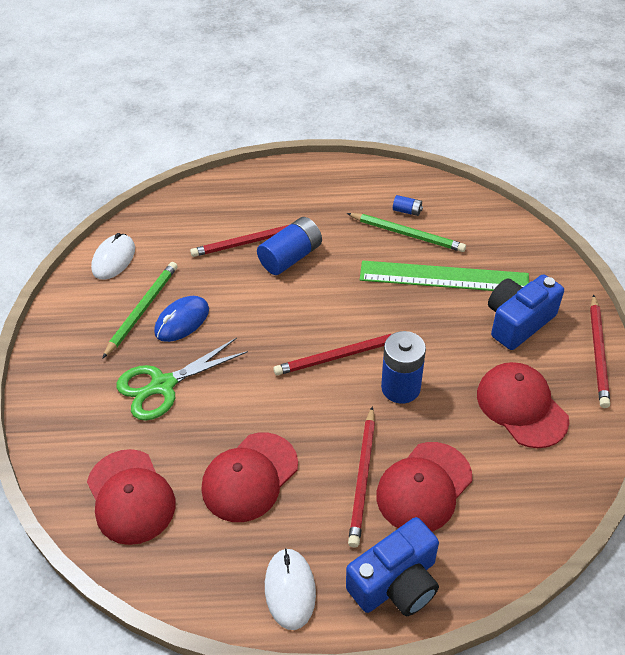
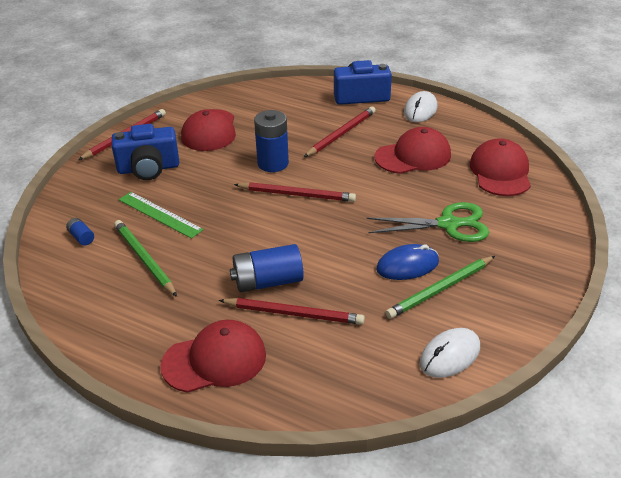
camera: 150 degrees left, 10 degrees down
green ruler [360,261,529,291] -> green ruler [119,192,204,239], size x0.65
red cap [376,442,472,532] -> red cap moved to [161,320,266,393]
blue battery [393,195,423,216] -> blue battery moved to [66,218,94,245]

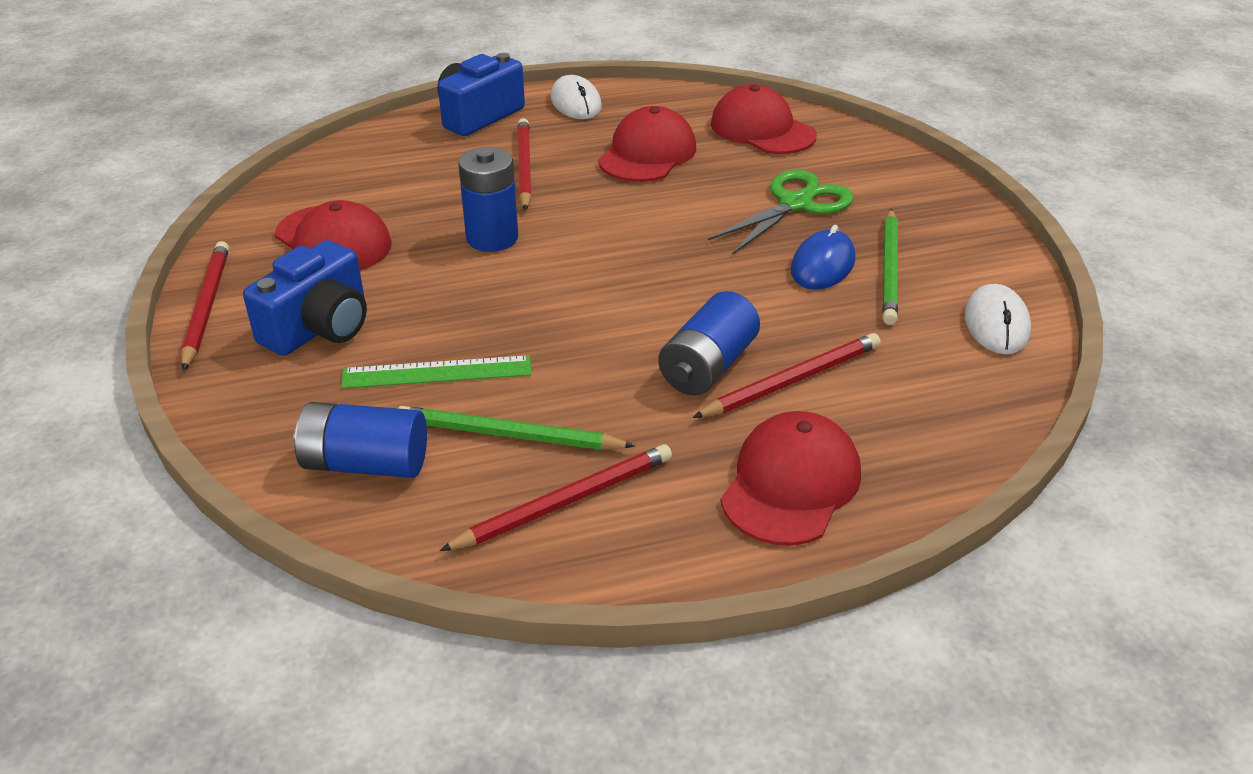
camera: 45 degrees left, 0 degrees up
blue battery [66,218,94,245] -> blue battery [294,402,427,478], size x2.10
red pencil [234,182,356,202] -> red pencil moved to [439,444,672,551]

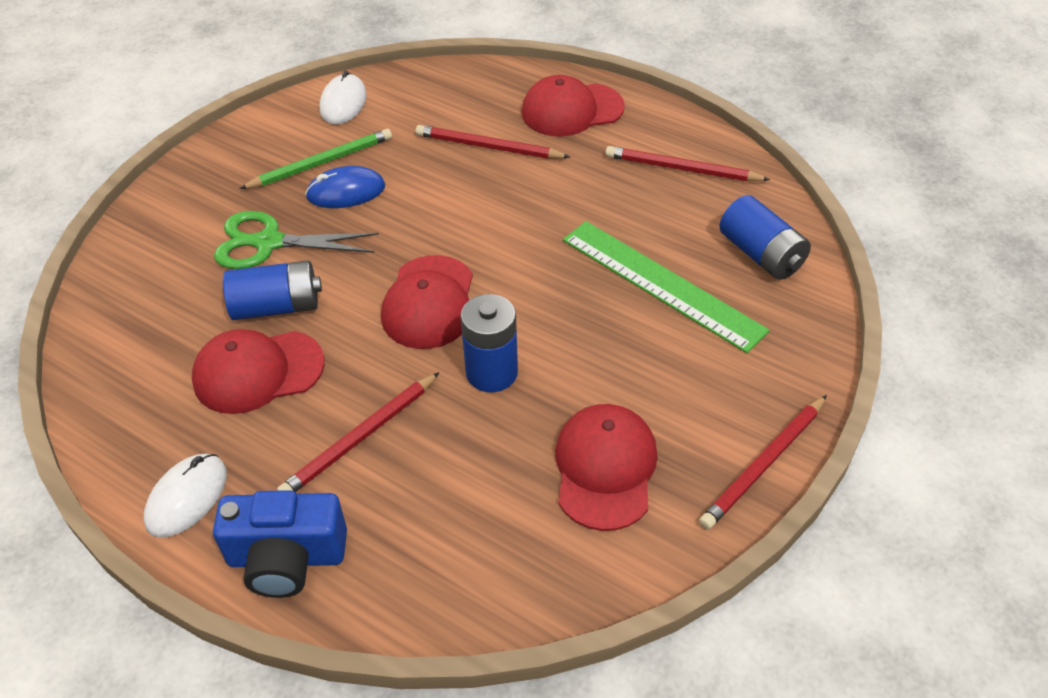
camera: 130 degrees left, 10 degrees up
blue camera [243,240,367,356] -> none
green ruler [341,355,531,389] -> green ruler [563,221,770,353], size x1.55
green pencil [398,406,635,450] -> none
blue battery [658,291,760,395] -> blue battery moved to [223,260,322,320]
red cap [711,84,817,154] -> red cap moved to [381,255,473,349]
white mouse [964,284,1031,354] -> white mouse turned 45 degrees counterclockwise [319,71,367,124]

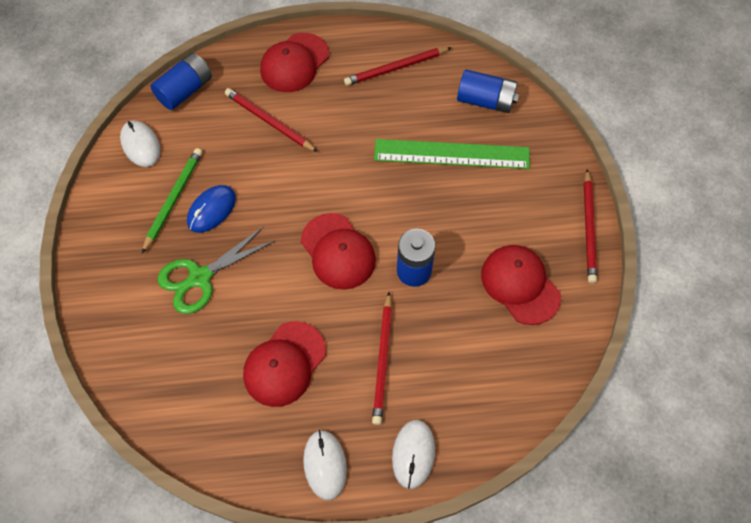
camera: 40 degrees left, 15 degrees up
blue camera [213,490,347,598] -> white mouse [392,420,435,489]
blue battery [223,260,322,320] -> blue battery moved to [150,53,212,110]
red pencil [416,125,570,159] -> red pencil turned 60 degrees clockwise [225,88,318,152]

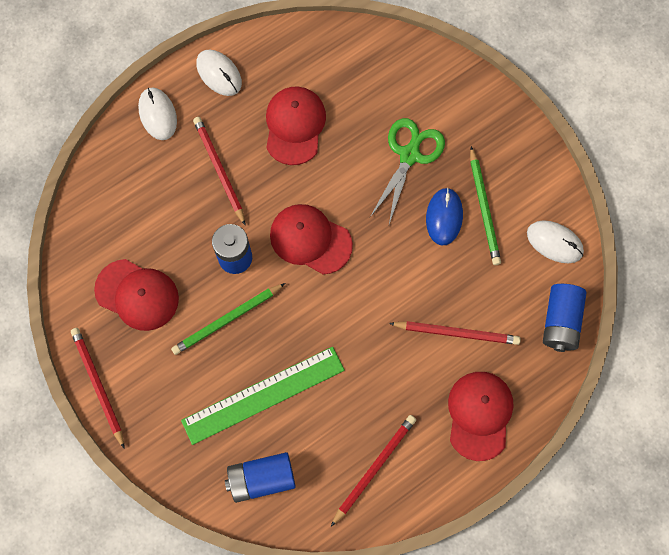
camera: 150 degrees right, 10 degrees up
none -> green pencil [171,283,285,355]

